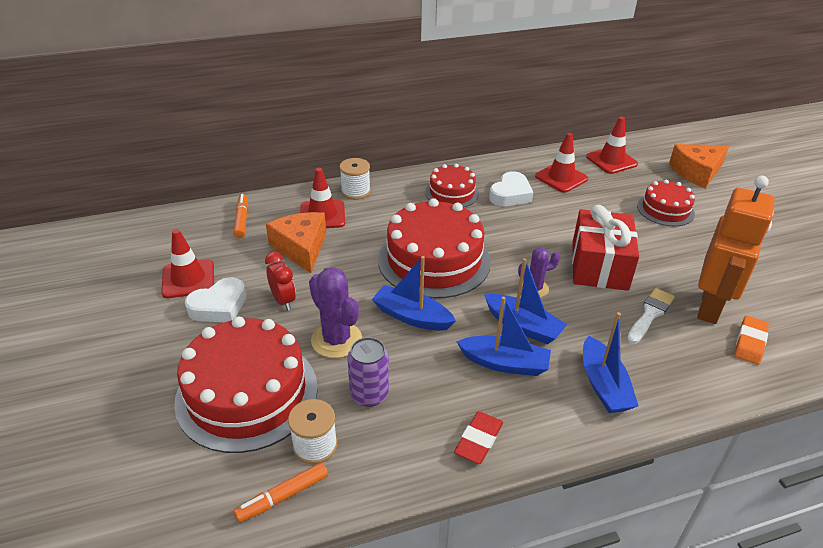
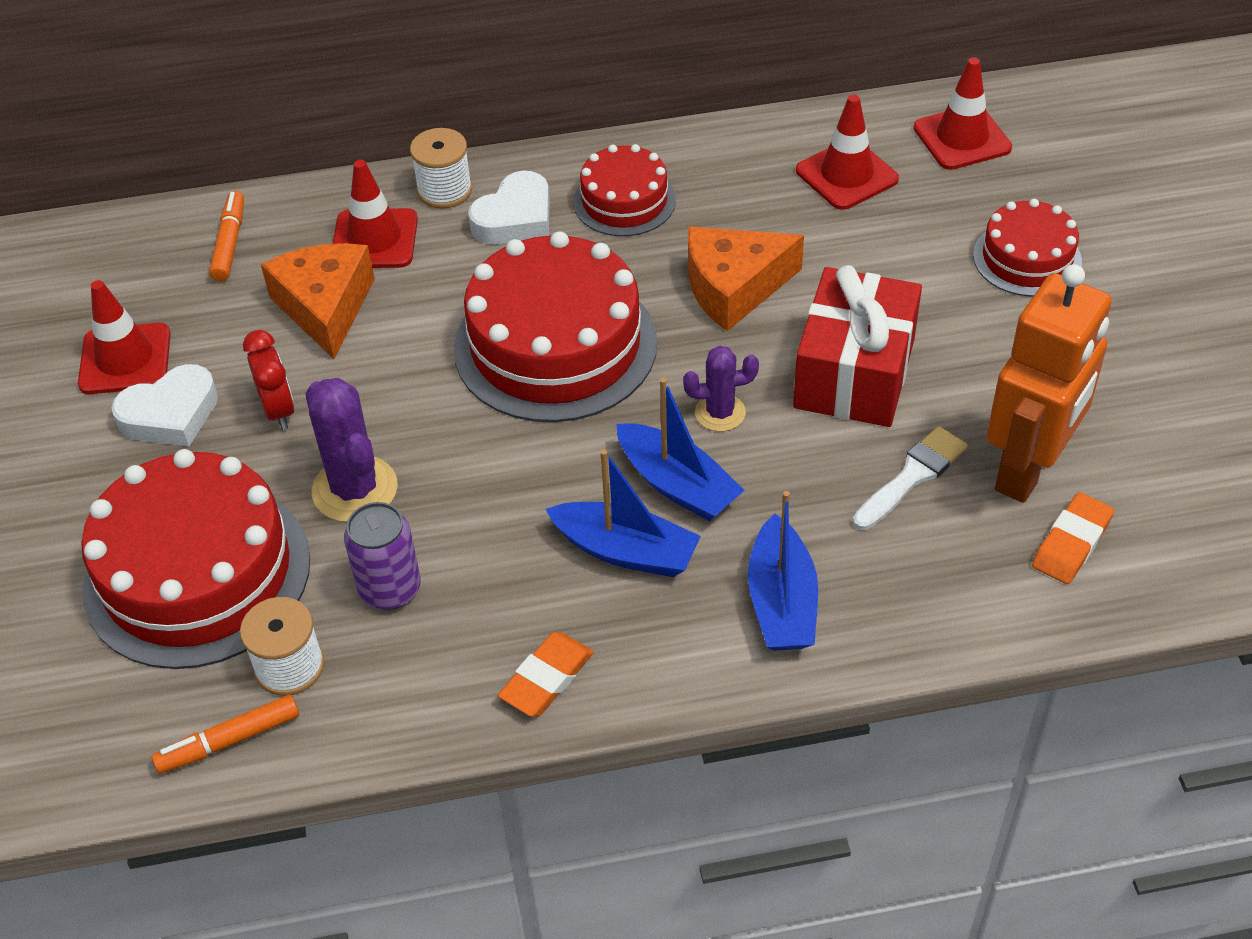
camera: 10 degrees right, 10 degrees up
blue boat [372,256,456,331] -> none
red eraser [454,411,503,464] -> orange eraser [498,632,594,717]
white heart [489,171,534,206] -> white heart moved to [468,171,550,244]
orange cheese [669,144,729,188] -> orange cheese moved to [688,227,804,331]

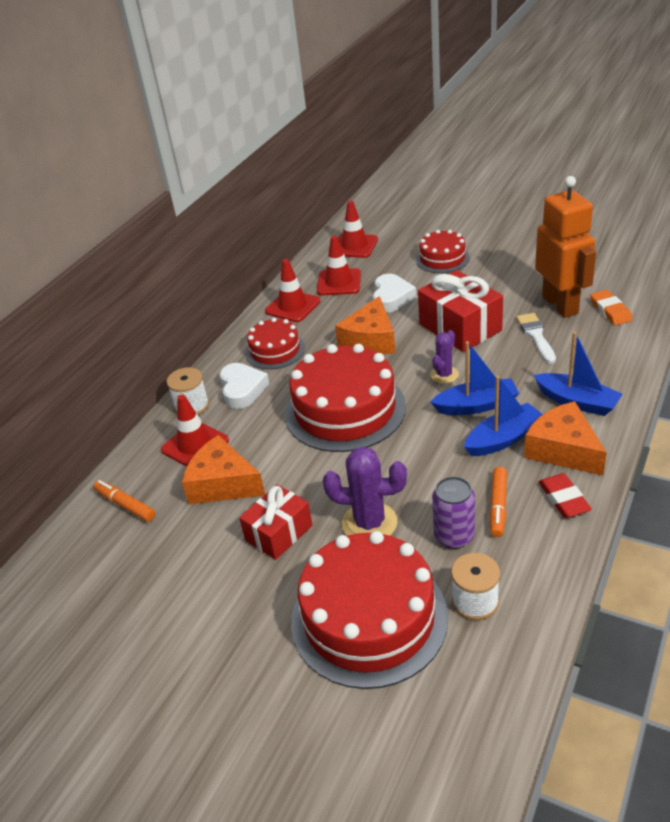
camera: 50 degrees left, 10 degrees down
red traffic cone [78,280,171,394] -> red traffic cone moved to [265,259,320,322]
white heart [111,364,218,447] -> white heart moved to [373,274,416,313]
orange marker [152,695,299,774] -> orange marker moved to [490,467,507,537]
red clock [243,330,295,430] -> red gift [239,485,312,560]
orange eraser [498,632,594,717] -> red eraser [539,473,592,518]
none -> orange cheese [524,401,607,475]

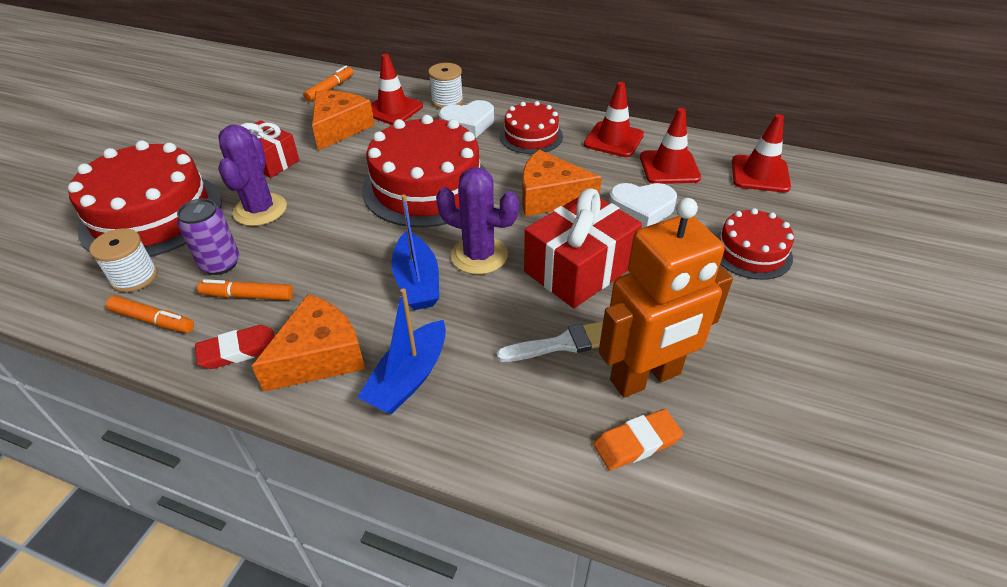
camera: 80 degrees right, 5 degrees up
purple cactus [430,330,459,384] -> purple cactus [436,168,519,275], size x1.64
blue boat [464,376,543,456] -> none
none -> orange marker [106,296,194,333]

